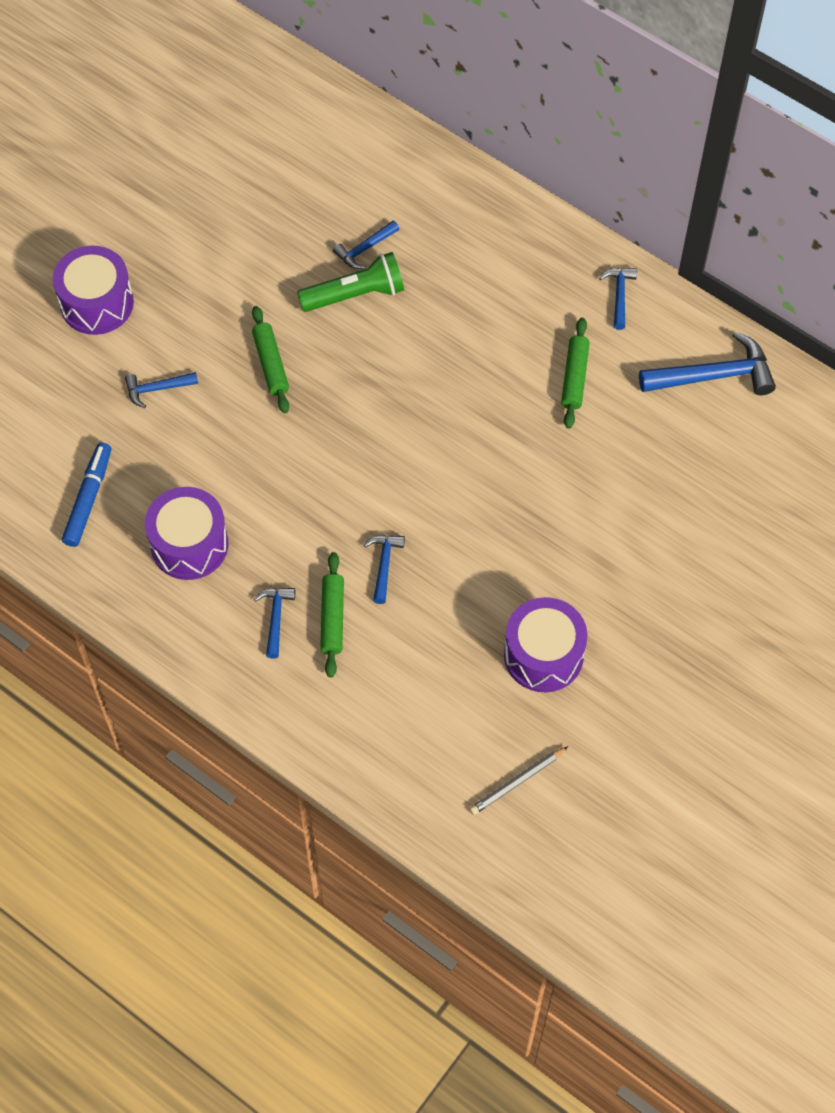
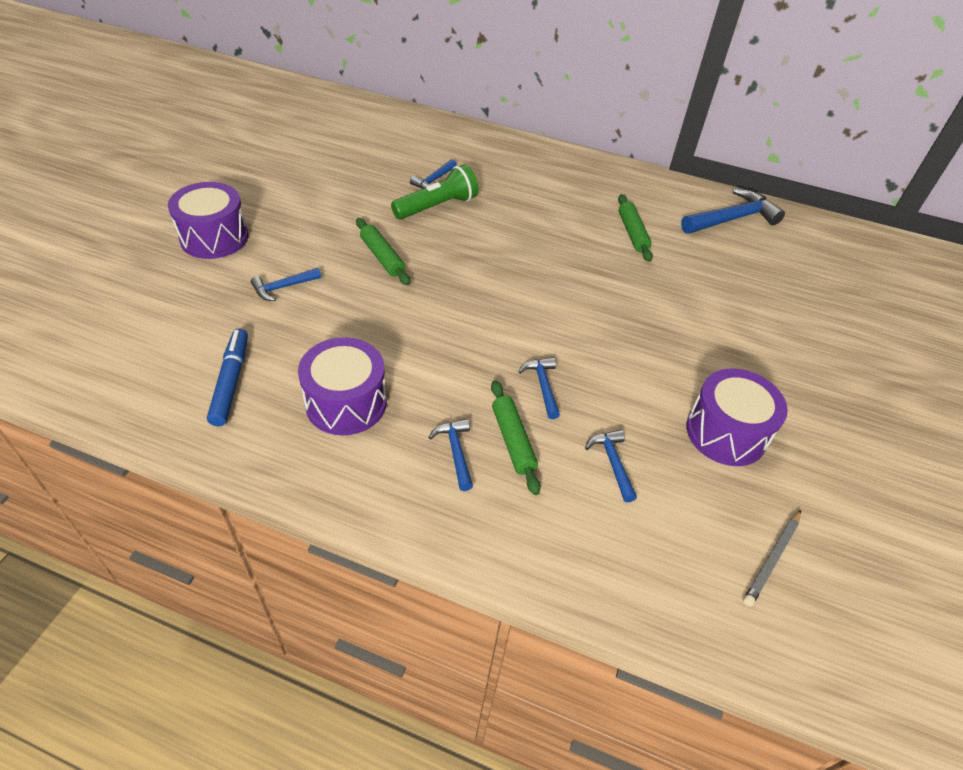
camera: 20 degrees left, 15 degrees down
blue hammer [599,268,637,330] -> blue hammer moved to [585,429,637,502]

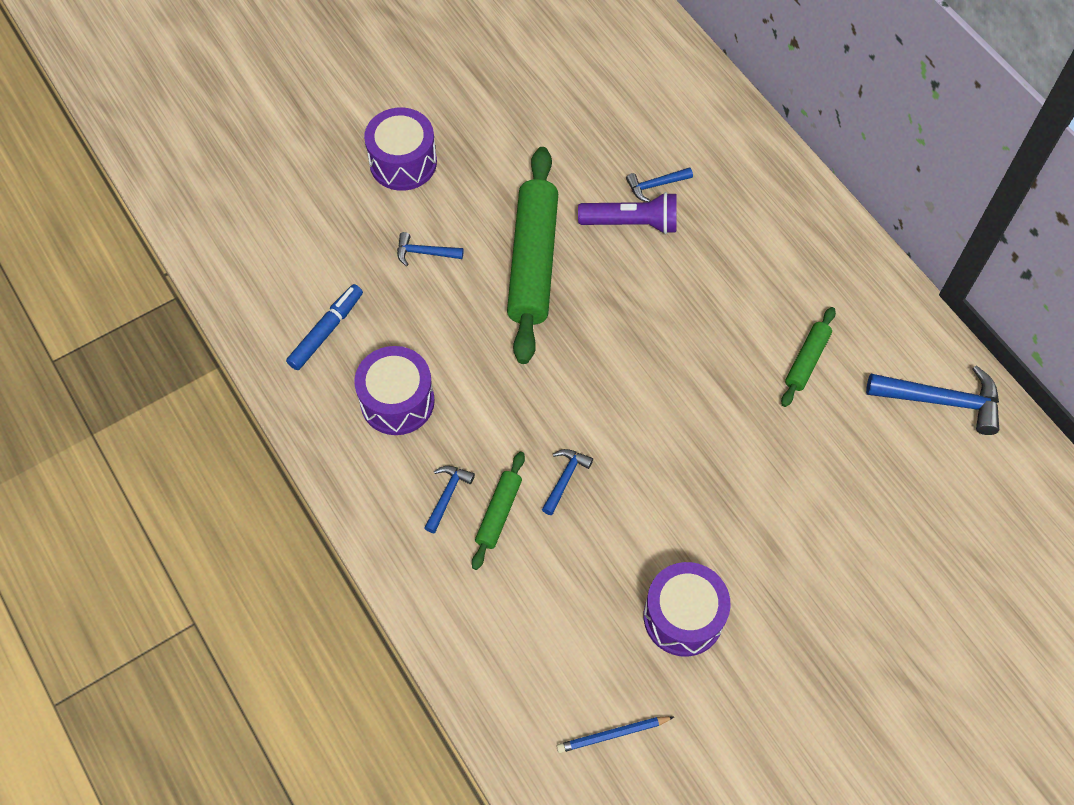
camera: 40 degrees right, 15 degrees up
green rolling pin [356,218,411,285] -> green rolling pin [507,147,558,364], size x2.07
green flashlight [391,164,478,219] -> purple flashlight [578,192,677,234]
blue hammer [585,429,637,502] -> none
grey pencil [743,510,801,607] -> blue pencil [556,716,674,753]

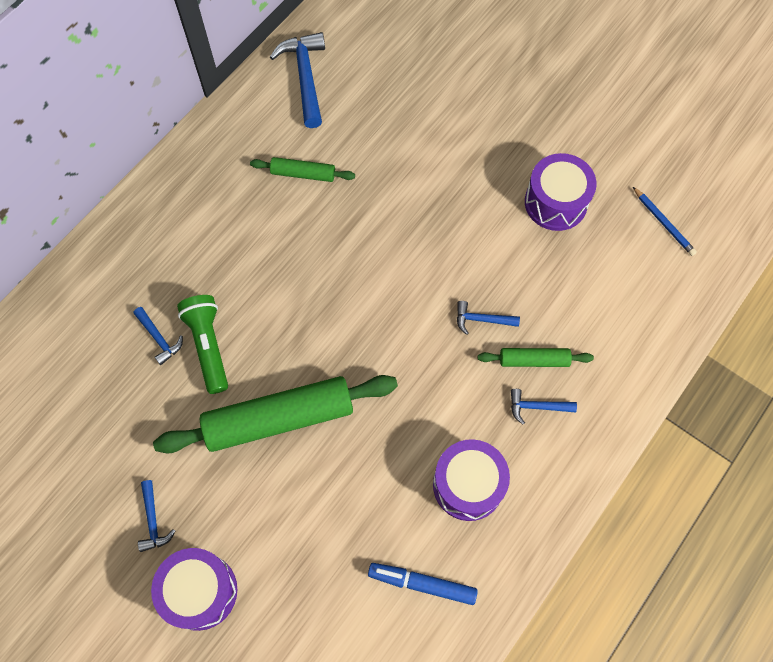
camera: 110 degrees left, 5 degrees up
blue hammer [397,232,464,266] -> blue hammer moved to [138,480,175,552]
purple flashlight [578,192,677,234] -> green flashlight [177,295,228,394]

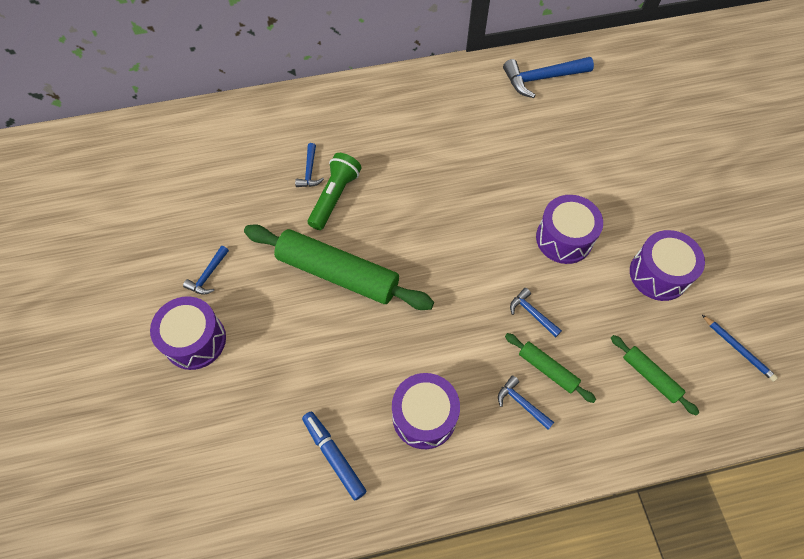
camera: 40 degrees right, 5 degrees down
green rolling pin [250,157,355,182] -> green rolling pin moved to [611,335,699,416]
blue hammer [270,32,325,128] -> blue hammer turned 135 degrees counterclockwise [503,57,594,98]
blue pencil [633,187,697,256] -> blue pencil turned 45 degrees counterclockwise [702,315,778,382]
none -> purple drum [536,195,603,264]

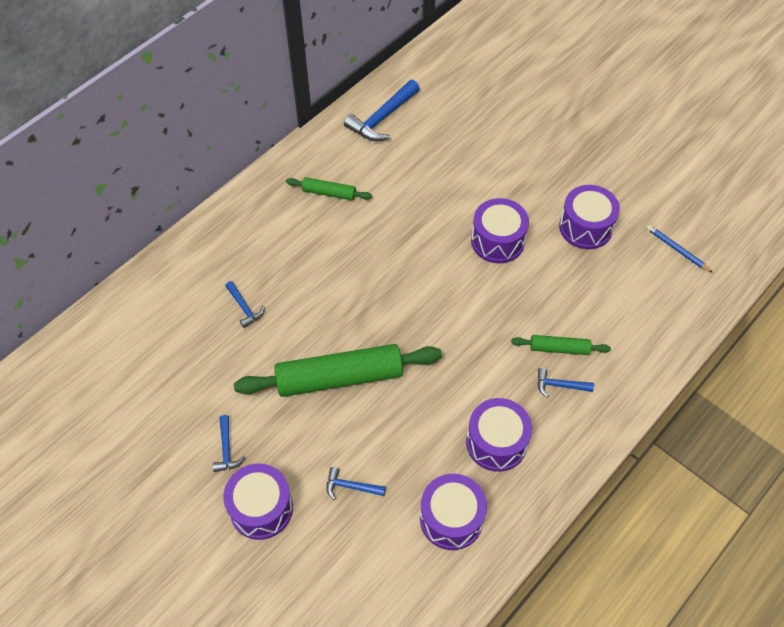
camera: 35 degrees left, 5 degrees down
blue marker [302,411,367,500] -> purple drum [420,474,487,550]
green flashlight [308,153,361,230] -> none
blue hammer [510,288,562,338] -> blue hammer moved to [327,467,386,500]
green rolling pin [611,335,699,416] -> green rolling pin moved to [286,177,372,200]
blue pencil [702,315,778,382] -> blue pencil turned 150 degrees counterclockwise [647,225,713,273]

